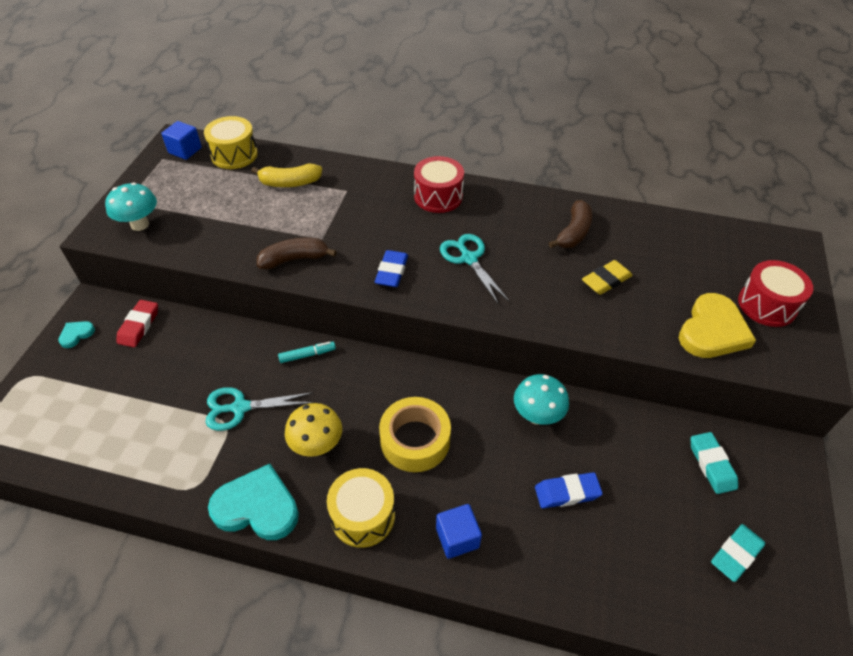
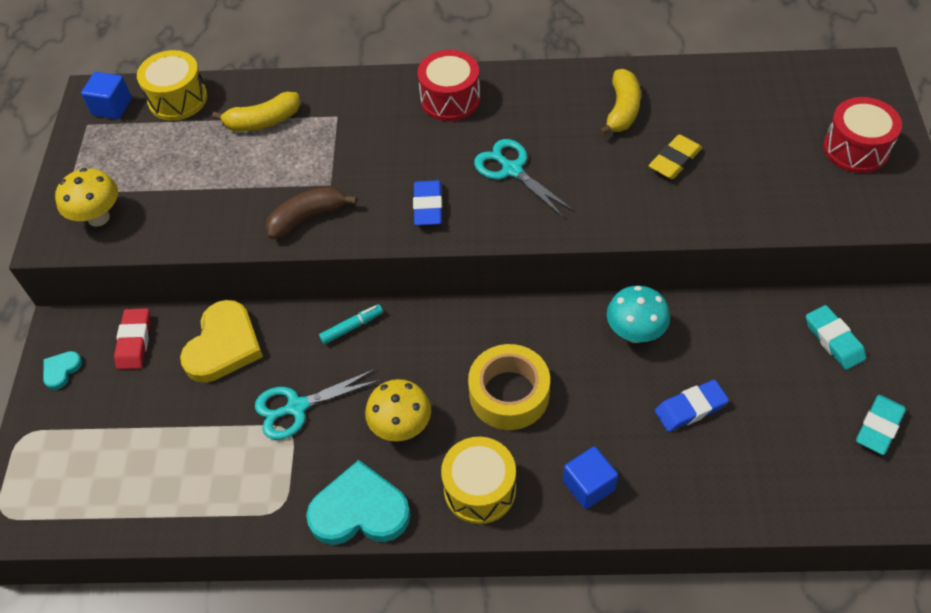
camera: 10 degrees left, 5 degrees up
turquoise mushroom [105,182,157,231] -> yellow mushroom [55,168,118,227]
brown banana [549,200,592,248] -> yellow banana [599,69,641,136]
yellow heart [679,293,756,358] -> yellow heart moved to [180,300,263,383]

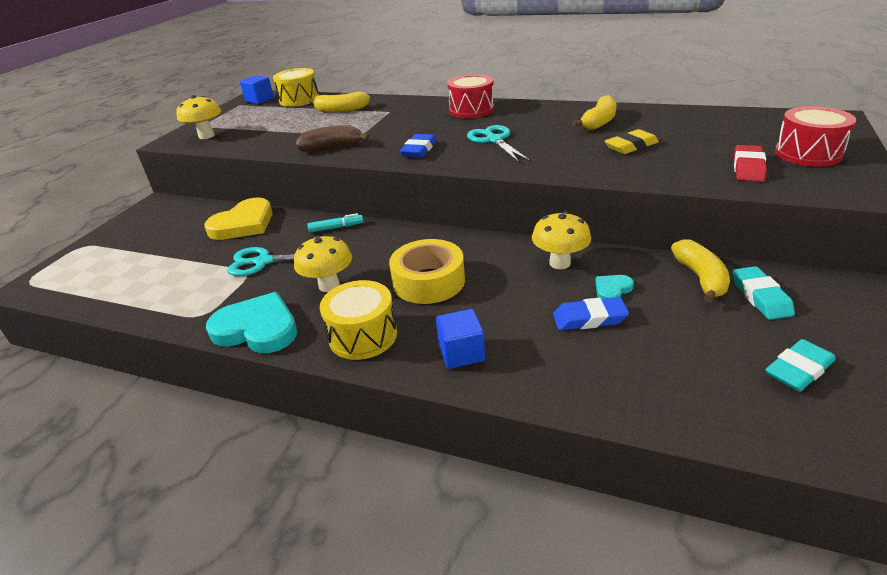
camera: 20 degrees right, 20 degrees down
turquoise heart [43,351,82,390] -> turquoise heart moved to [595,275,634,299]
red eraser [114,308,151,369] -> red eraser moved to [734,145,767,182]
turquoise mushroom [607,286,670,343] -> yellow mushroom [532,211,591,269]
none -> yellow banana [671,240,730,302]

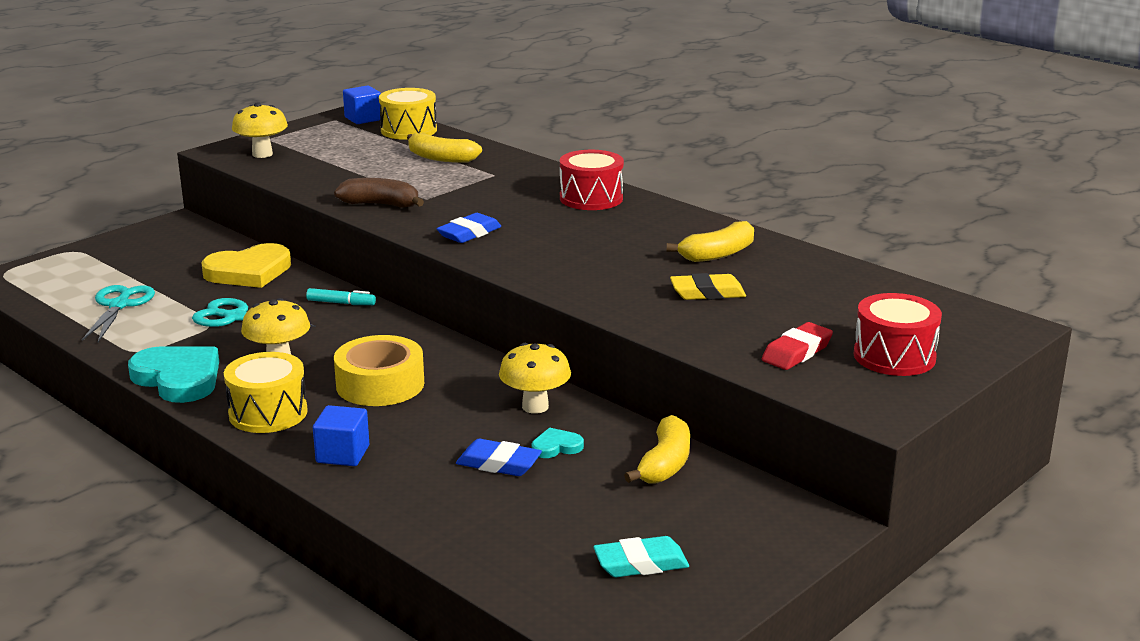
camera: 20 degrees right, 10 degrees down
turquoise scissors [467,125,530,162] -> turquoise scissors moved to [82,285,155,342]
turquoise eraser [733,266,795,320] -> none

